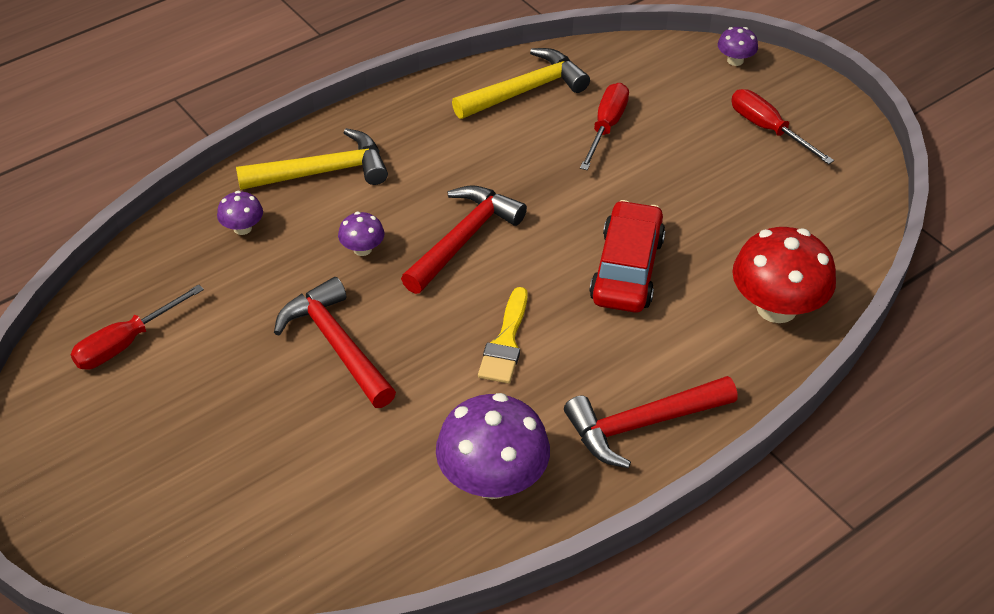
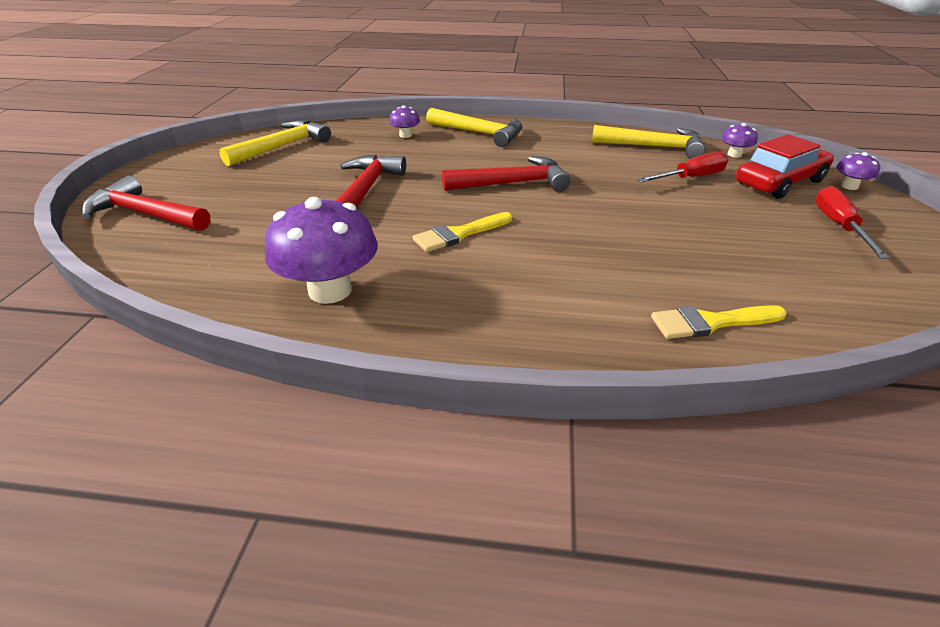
camera: 45 degrees right, 10 degrees down
red screwdriver [70,284,204,370] -> yellow hammer [219,120,331,166]
purple mushroom [338,212,385,256] -> purple mushroom moved to [721,123,758,158]
red hammer [564,376,737,468] -> red hammer moved to [82,176,210,231]
red car [589,200,665,312] -> red car moved to [736,134,834,199]
red mushroom [732,227,836,323] -> yellow brush [651,305,787,339]

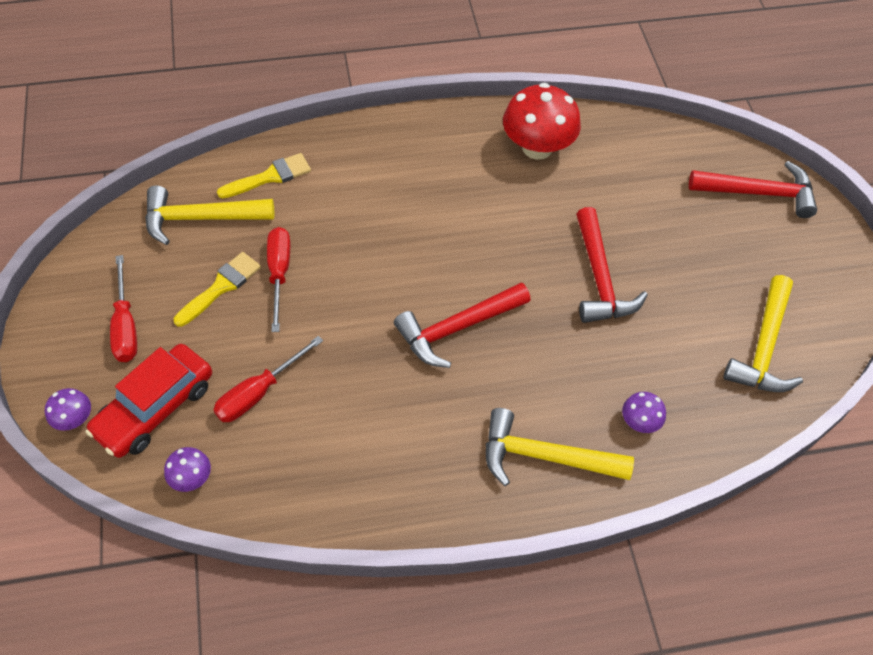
camera: 160 degrees right, 20 degrees up
purple mushroom [265,197,378,304] -> red mushroom [503,83,581,160]
yellow brush [413,212,512,252] -> yellow brush moved to [174,252,261,327]
yellow hammer [592,125,705,159] -> yellow hammer moved to [145,186,274,245]
none -> red screwdriver [267,227,290,332]

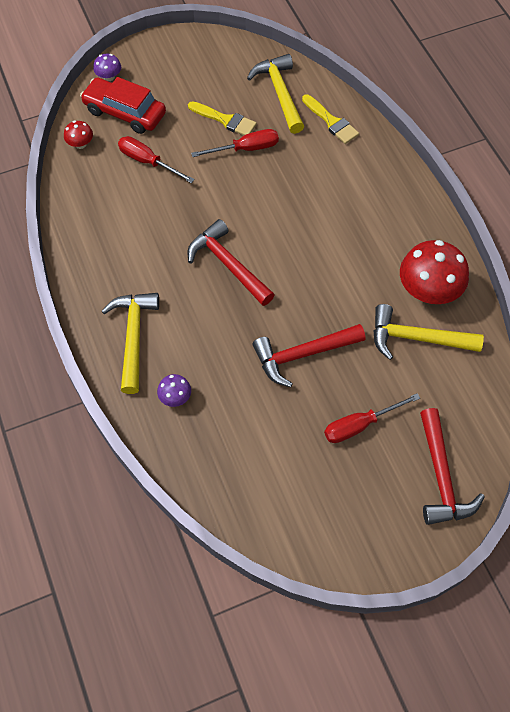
camera: 80 degrees right, 5 degrees up
red screwdriver [110,255,137,362] -> red screwdriver moved to [324,393,420,443]
purple mushroom [164,447,211,492] -> red mushroom [64,121,93,149]
yellow hammer [724,275,803,392] -> yellow hammer moved to [373,304,484,360]

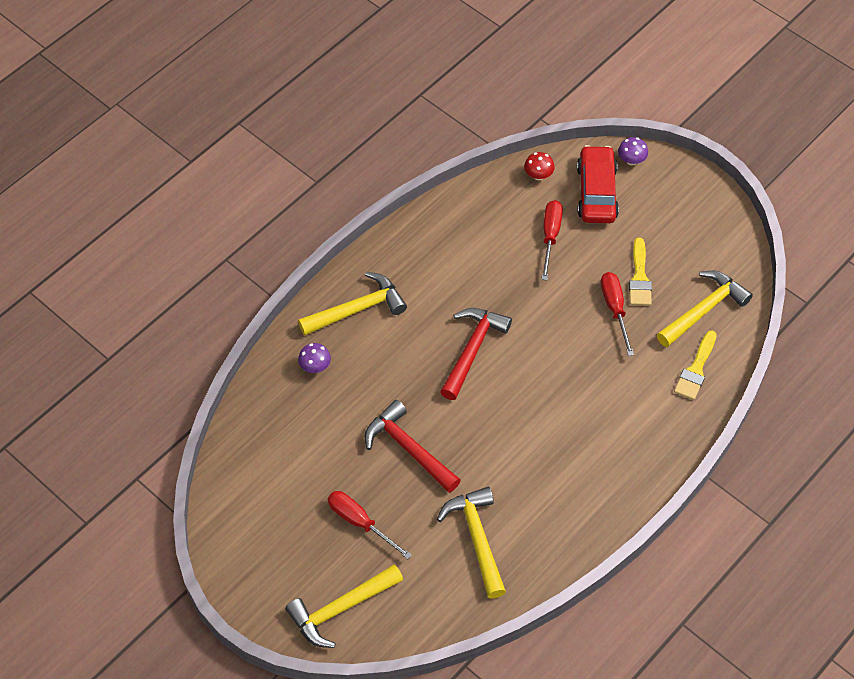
camera: 65 degrees right, 5 degrees down
red screwdriver [191,129,279,157] -> red screwdriver turned 150 degrees counterclockwise [601,272,634,356]
red mushroom [400,240,469,304] -> none
red hammer [420,408,485,525] -> yellow hammer [285,564,403,648]

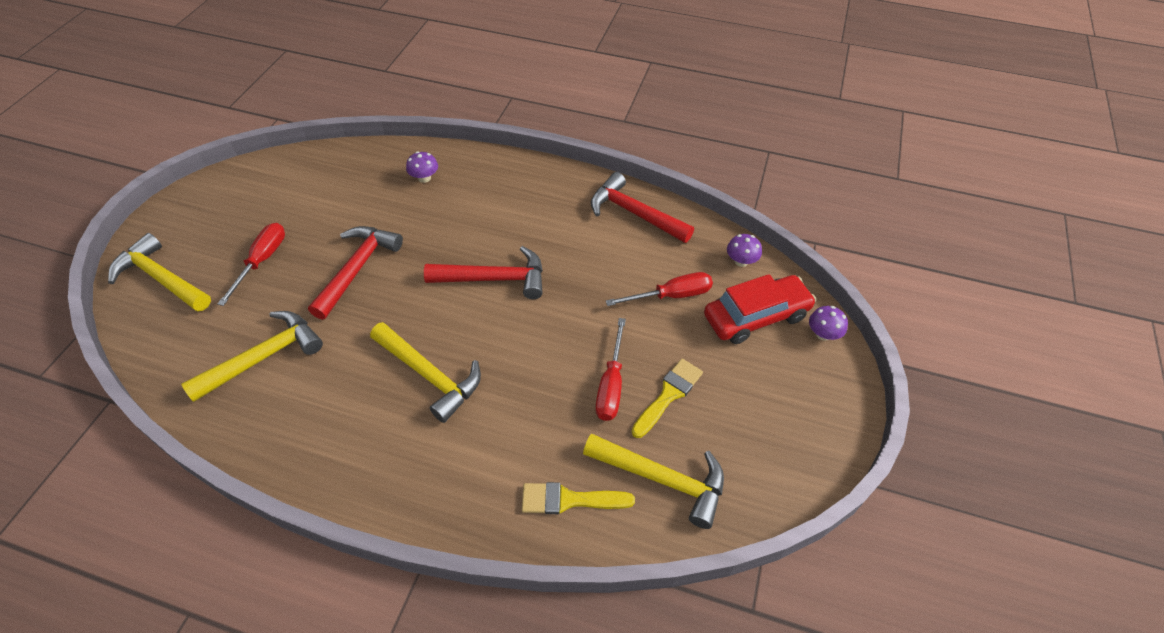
camera: 65 degrees right, 5 degrees down
yellow hammer [298,272,407,336] -> yellow hammer moved to [370,322,481,423]
red mushroom [524,152,555,180] -> purple mushroom [727,234,762,267]
red screwdriver [601,272,634,356] -> red screwdriver turned 135 degrees clockwise [596,318,626,421]
yellow brush [629,238,652,306] -> yellow brush turned 150 degrees clockwise [632,359,703,438]
none -> red hammer [591,172,694,243]

